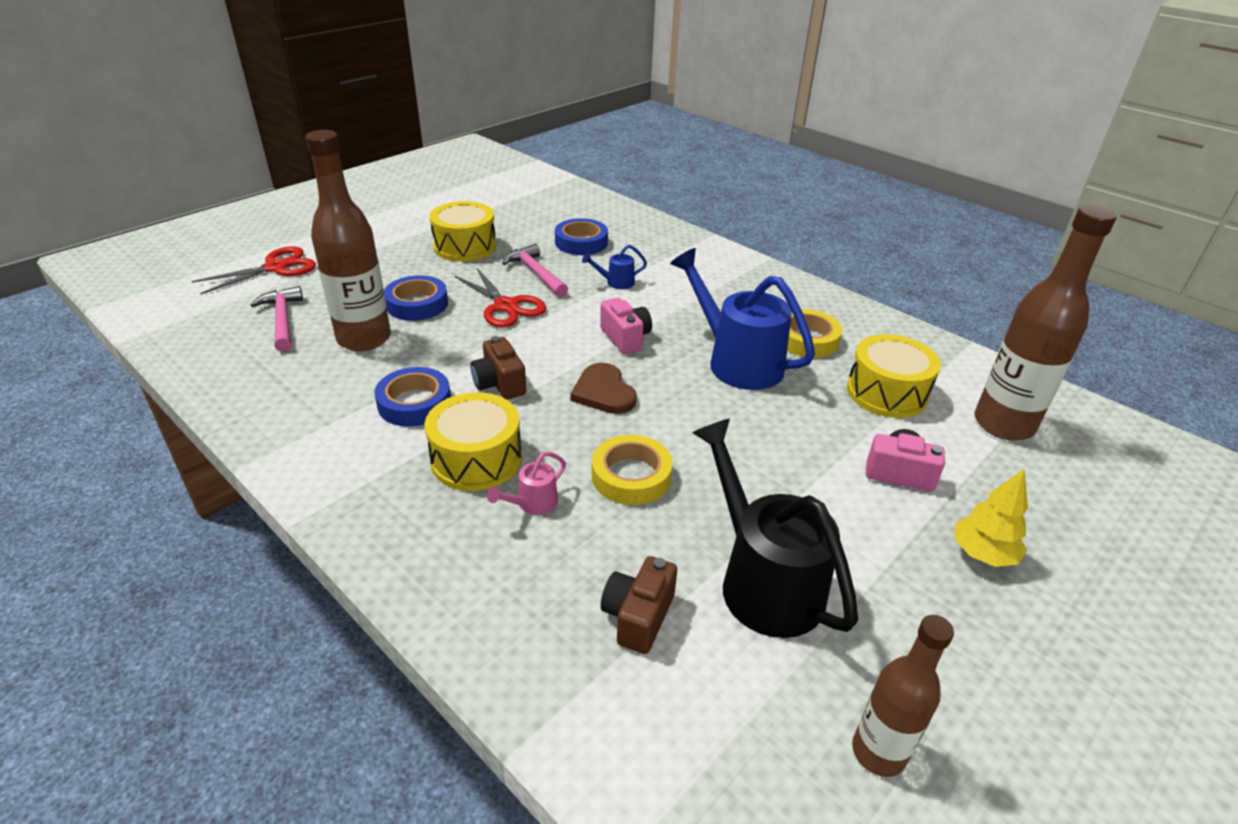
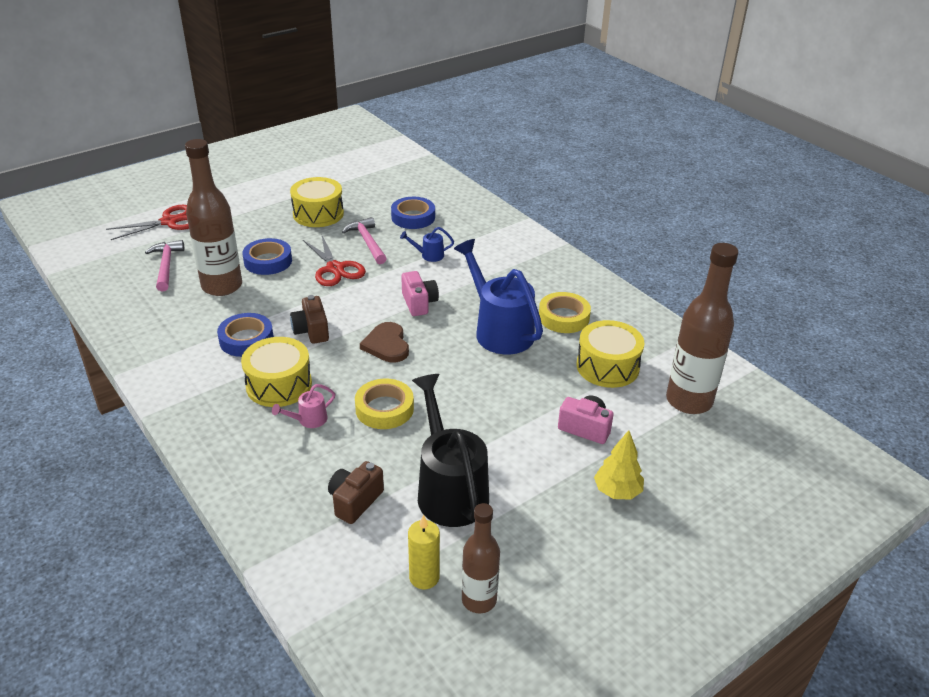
camera: 10 degrees right, 0 degrees up
none -> yellow candle [408,515,440,589]

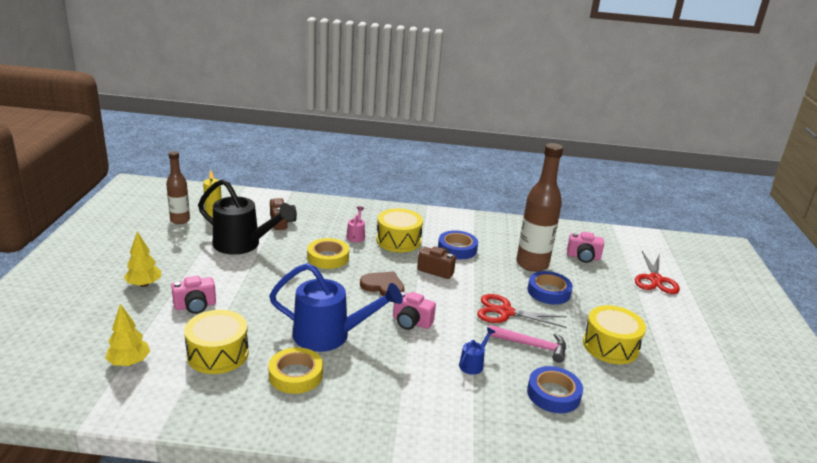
camera: 130 degrees right, 10 degrees down
pink hammer [145,240,184,292] -> pink camera [567,232,604,263]
brown bottle [666,243,738,414] -> yellow tree [105,304,150,366]

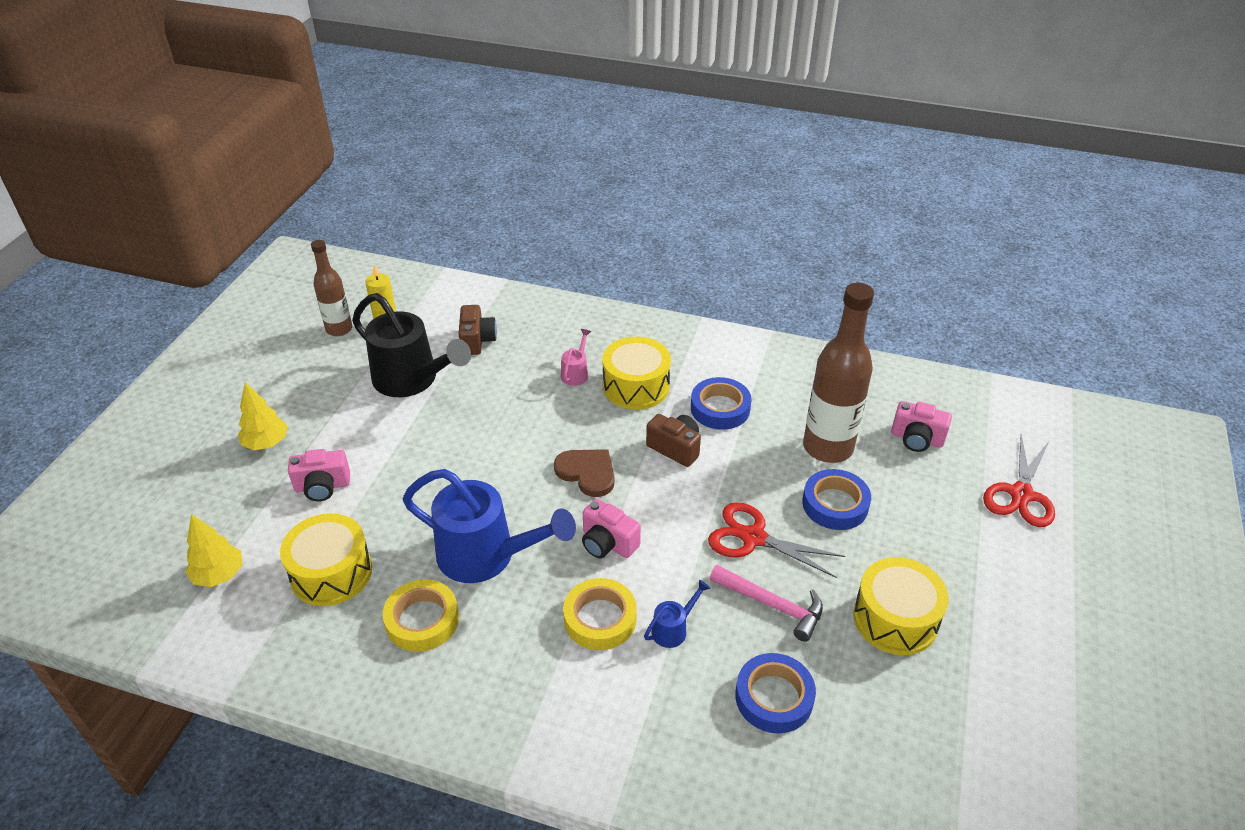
camera: 15 degrees right, 15 degrees up
yellow tape [307,238,349,269] -> yellow tape moved to [563,578,637,650]

